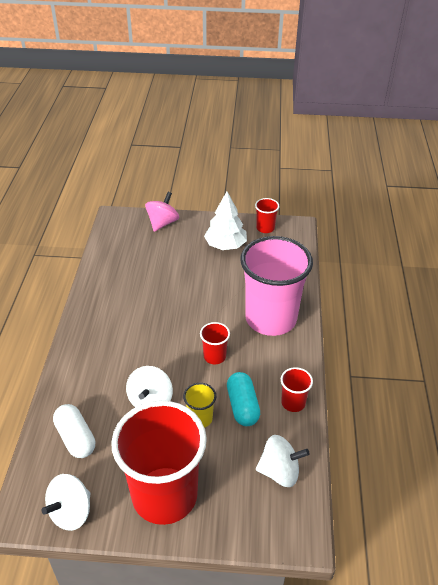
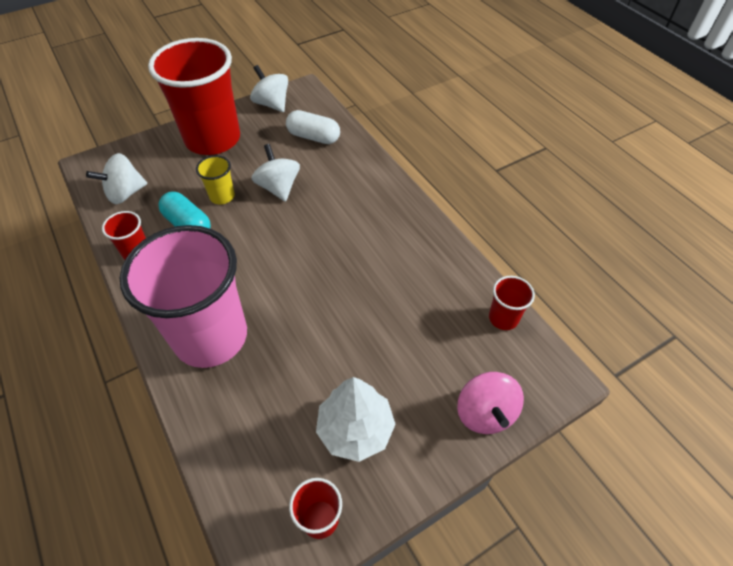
camera: 145 degrees right, 10 degrees up
white spinning top [42,474,91,531] -> white spinning top turned 45 degrees counterclockwise [250,65,288,112]
red cup [200,322,230,364] -> red cup moved to [489,276,535,330]

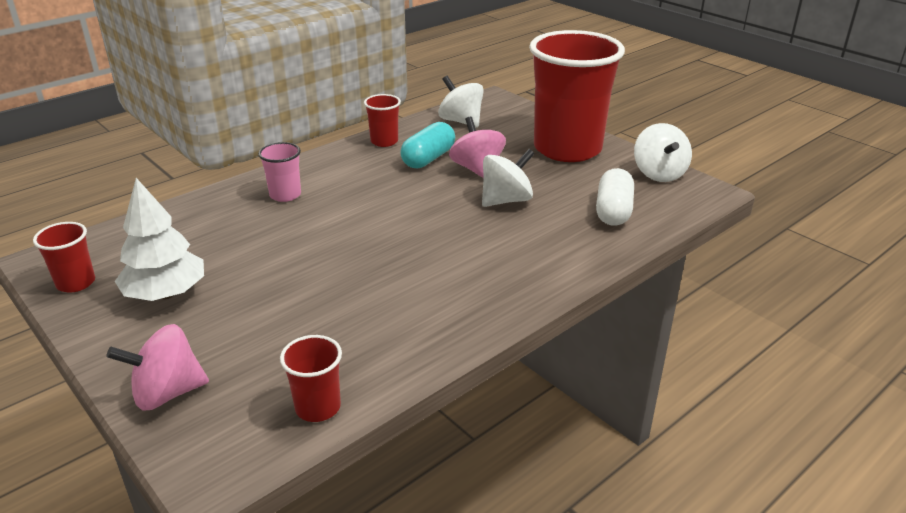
camera: 80 degrees right, 20 degrees down
pink cup [120,225,247,368] -> pink cup [258,142,301,202], size x0.42
yellow cup [196,155,235,204] -> pink spinning top [449,117,506,178]
white spinning top [250,65,288,112] -> white spinning top turned 135 degrees clockwise [634,123,692,182]

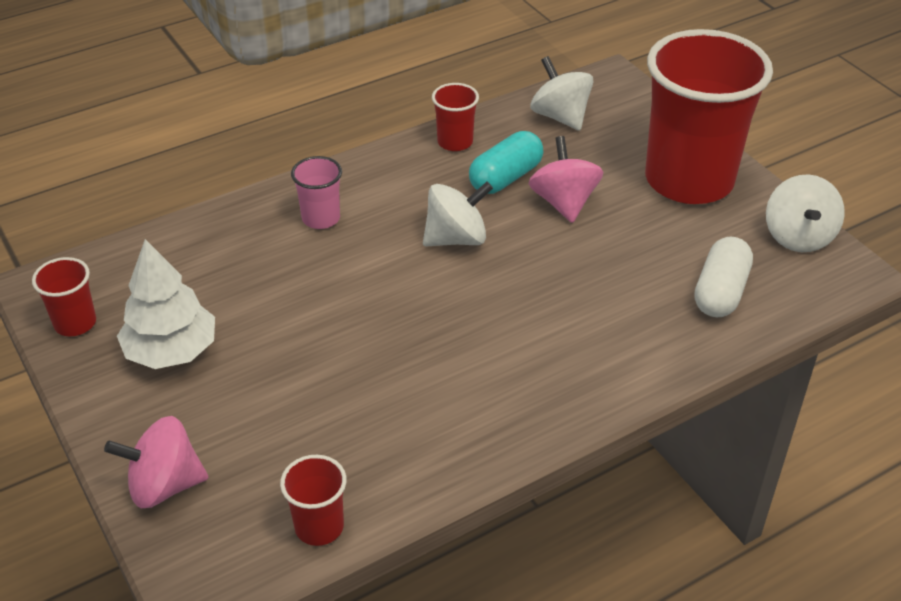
camera: 10 degrees right, 10 degrees up
white spinning top [482,149,535,207] -> white spinning top moved to [423,181,493,247]

